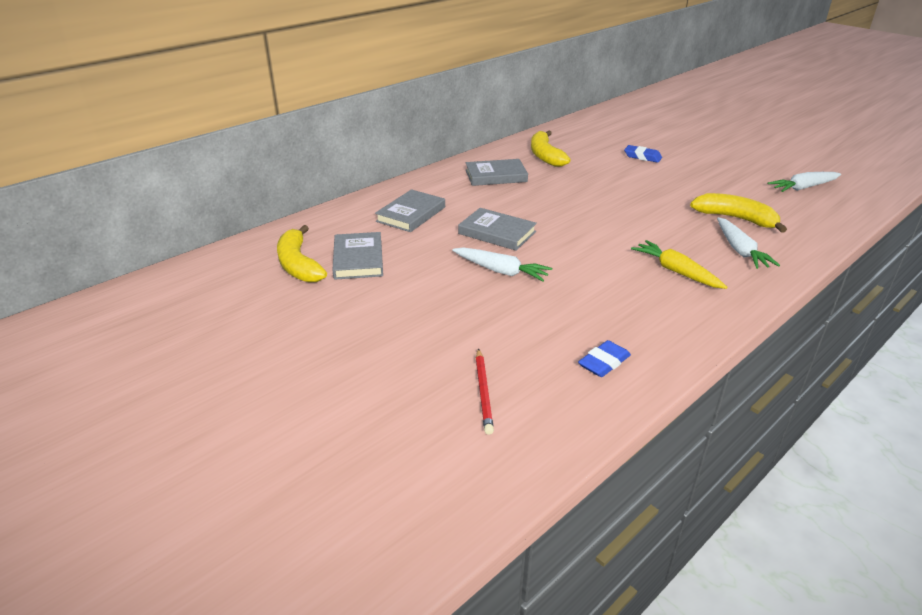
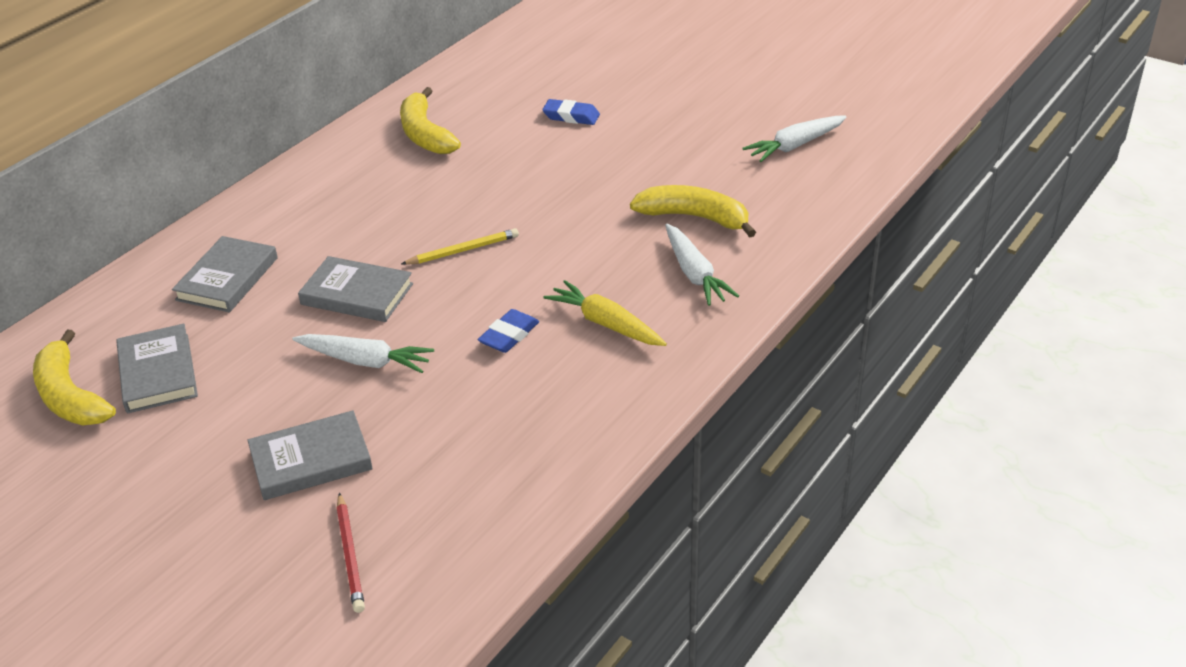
camera: 10 degrees left, 5 degrees up
grey book [466,159,528,186] -> grey book moved to [248,410,373,500]
blue eraser [578,340,631,377] -> blue eraser moved to [478,309,539,353]
none -> yellow pencil [401,228,519,265]

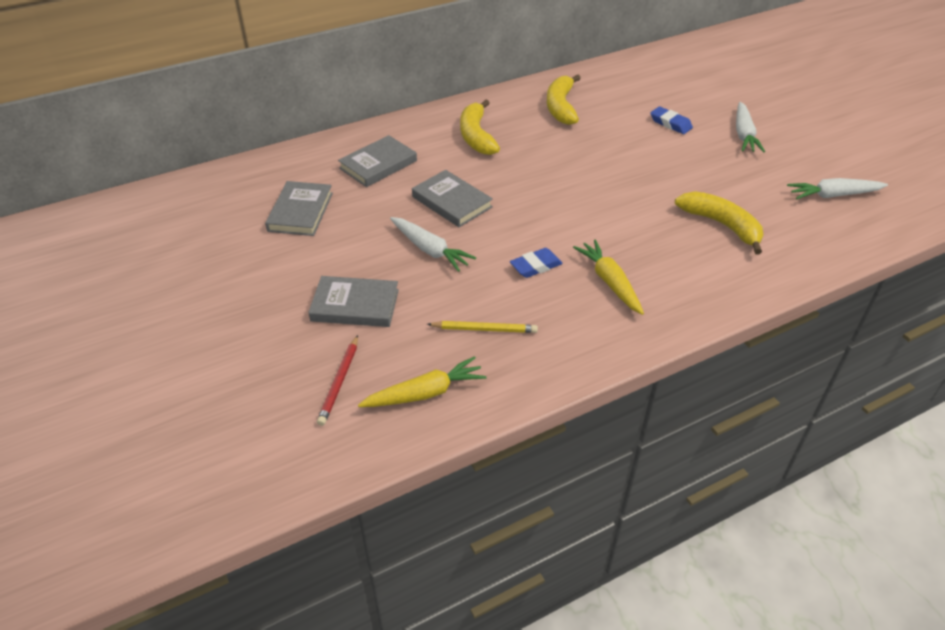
camera: 25 degrees right, 5 degrees up
yellow banana [33,329,116,426] -> yellow banana moved to [460,100,500,155]
yellow pencil [401,228,519,265] -> yellow pencil moved to [427,321,538,333]
white carrot [665,224,739,306] -> white carrot moved to [736,102,765,152]
none -> yellow carrot [358,356,487,407]

